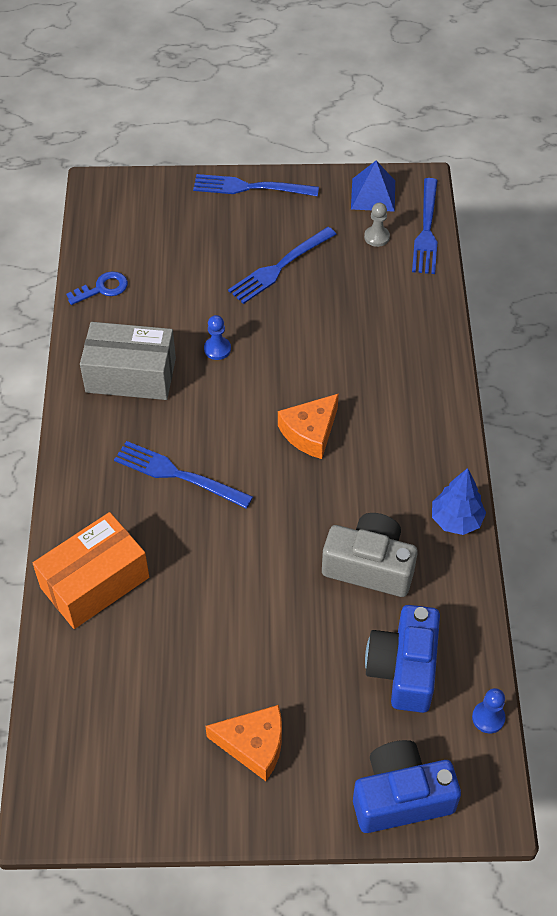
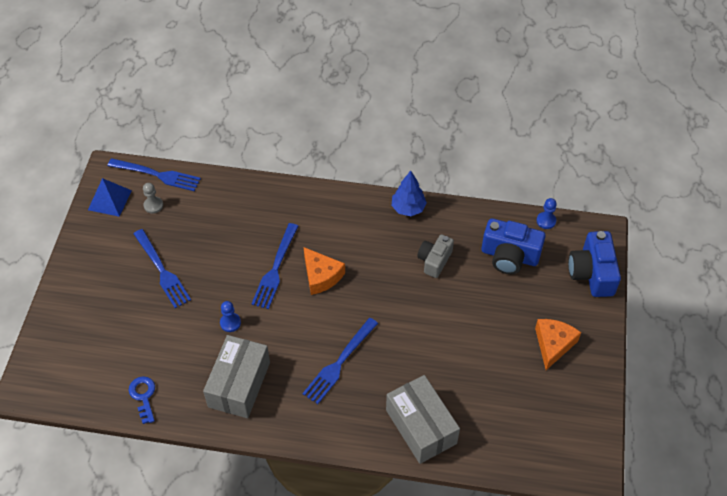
camera: 80 degrees left, 0 degrees up
orange box [33,512,149,629] -> grey box [386,375,460,464]
blue fork [193,174,319,196] -> blue fork moved to [251,223,298,309]
grey camera [322,513,418,597] -> grey camera [417,235,454,278], size x0.66

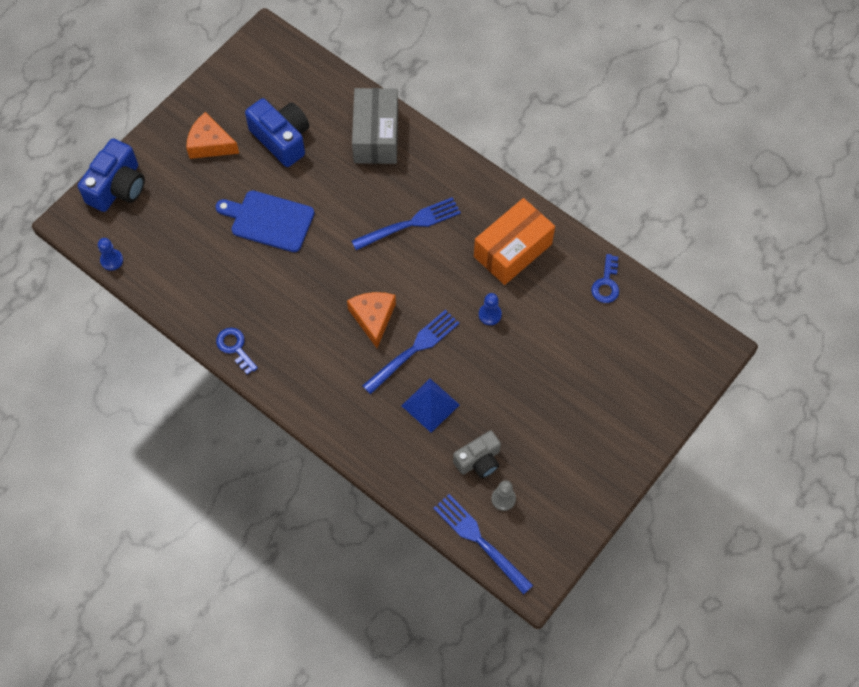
camera: 150 degrees left, 10 degrees up
blue pyramid [88,178,132,217] -> blue pyramid moved to [402,379,460,433]
blue fork [134,229,191,308] -> none
grey box [203,335,270,418] -> orange box [474,198,555,285]
blue tree [392,171,427,216] -> blue key [216,328,258,375]
grey camera [417,235,454,278] -> grey camera moved to [453,430,501,478]
blue camera [482,218,546,274] -> blue camera moved to [245,98,309,167]
orange cheese [535,319,581,370] -> orange cheese turned 60 degrees clockwise [186,112,239,159]
none -> blue cutting board [215,190,314,252]

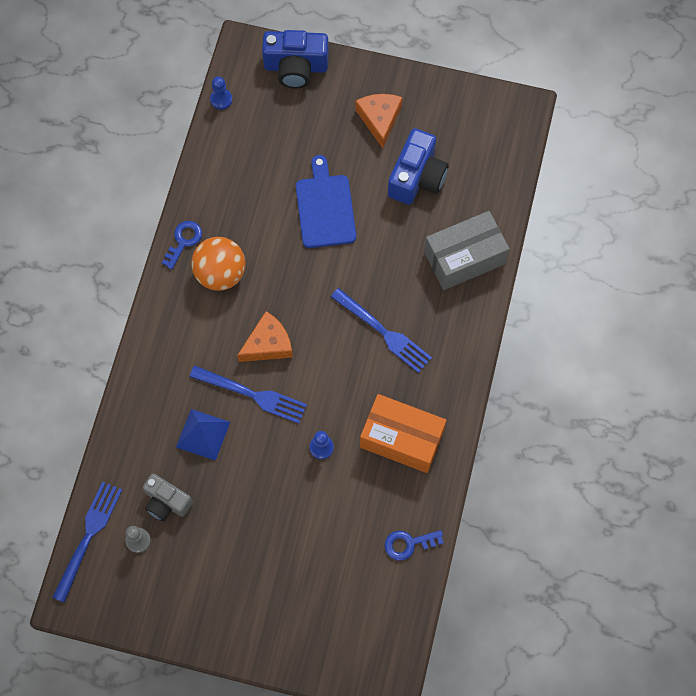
camera: 65 degrees right, 5 degrees up
none -> orange ball [191,237,245,291]

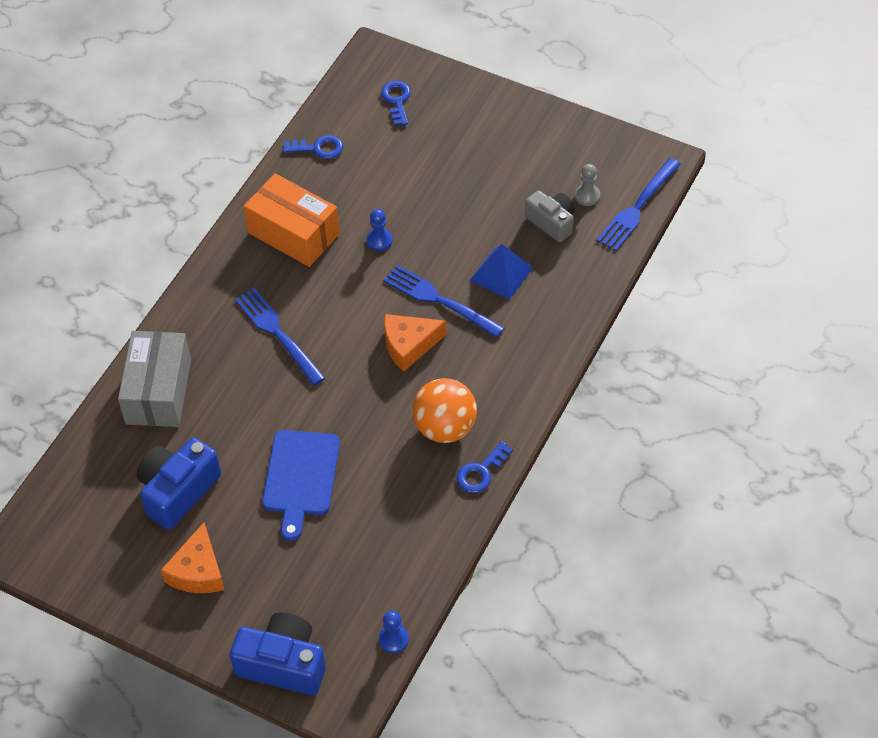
camera: 165 degrees left, 15 degrees down
grey box [424,211,510,290] -> grey box turned 75 degrees counterclockwise [118,331,191,427]
none -> blue key [381,81,411,126]

